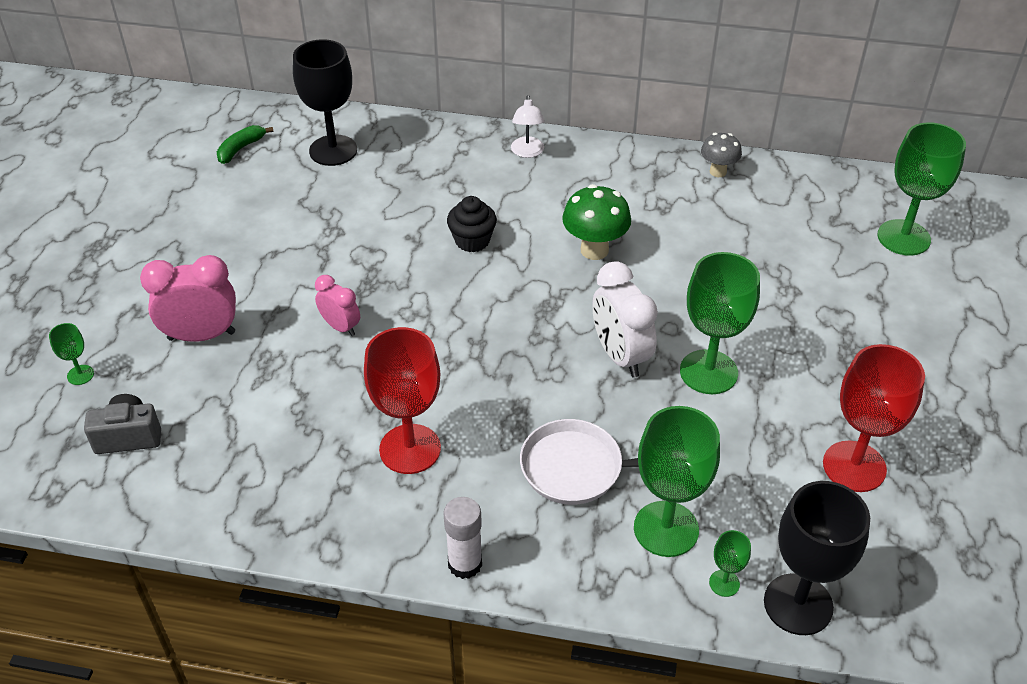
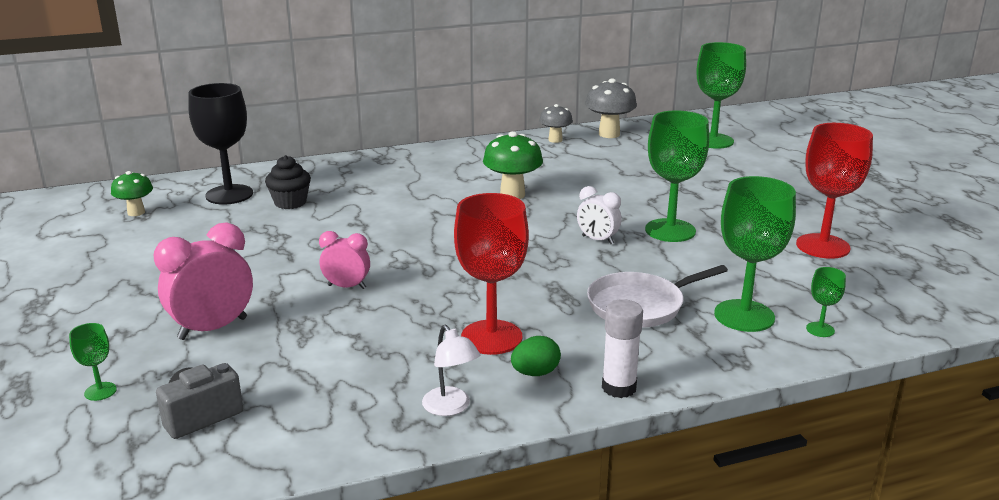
camera: 30 degrees left, 20 degrees down
green banana [217,125,274,164] -> green mushroom [111,171,153,216]
black cupcake [447,196,497,252] -> black cupcake moved to [265,155,311,209]
white lamp [511,95,545,158] -> white lamp moved to [422,325,480,416]
white clock [593,261,658,378] -> white clock [577,186,622,244], size x0.60
black goblet [764,481,870,635] -> none
none -> green egg [511,336,561,376]
none -> grey mushroom [585,78,637,138]

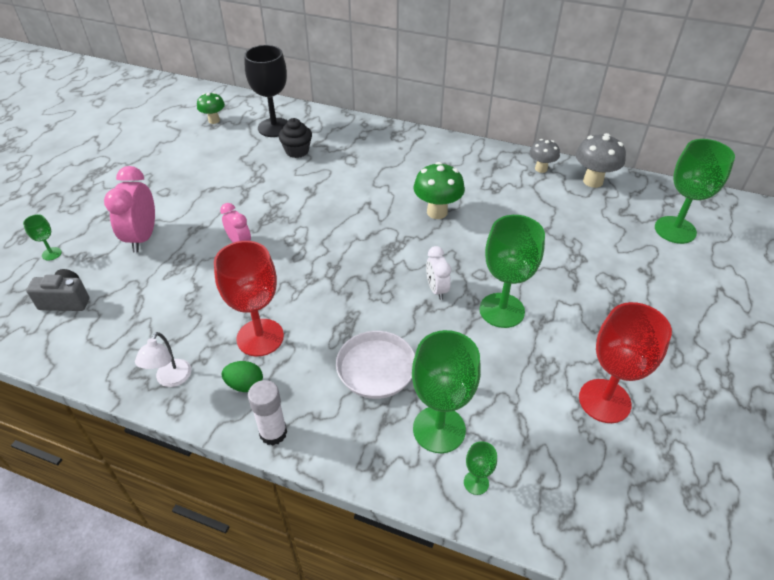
camera: 40 degrees right, 20 degrees up
pink clock [153,222,253,340] -> pink clock turned 90 degrees counterclockwise [104,166,155,252]

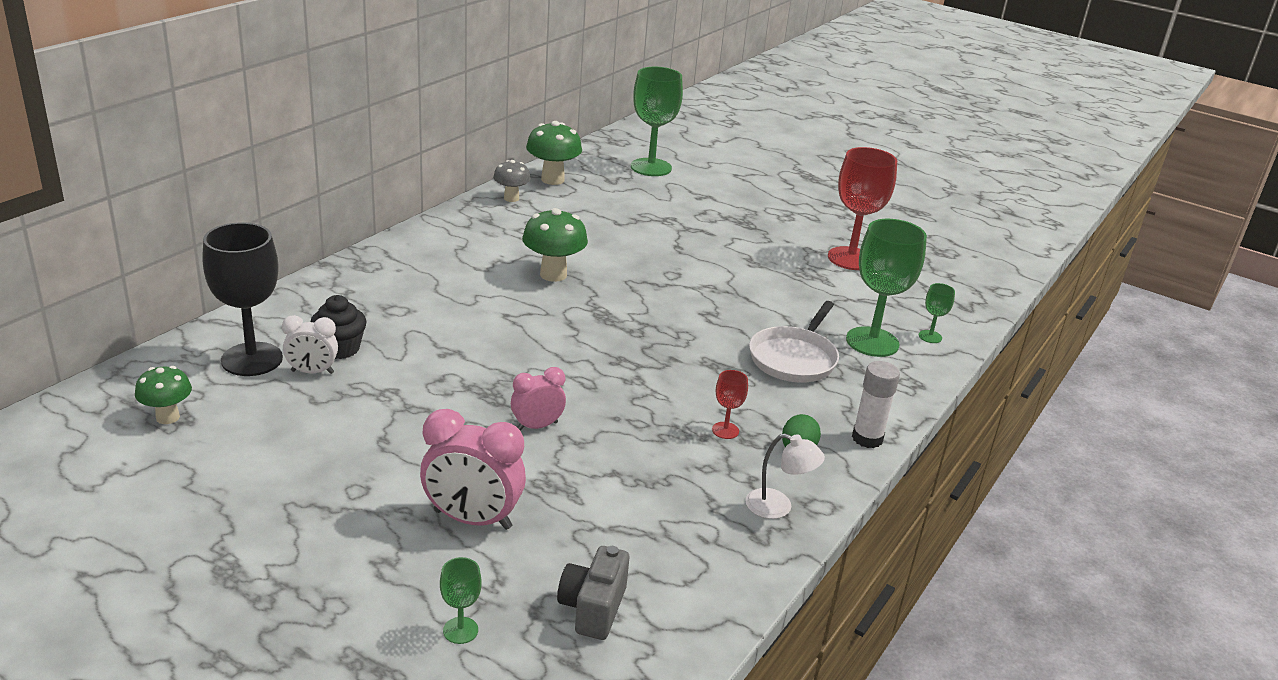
camera: 80 degrees left, 15 degrees down
red goblet [214,241,284,356] -> red goblet [712,370,748,439], size x0.45
white clock [426,246,451,300] -> white clock moved to [282,315,338,374]
green goblet [480,215,545,328] -> none
grey mushroom [576,133,626,188] -> green mushroom [526,121,582,185]

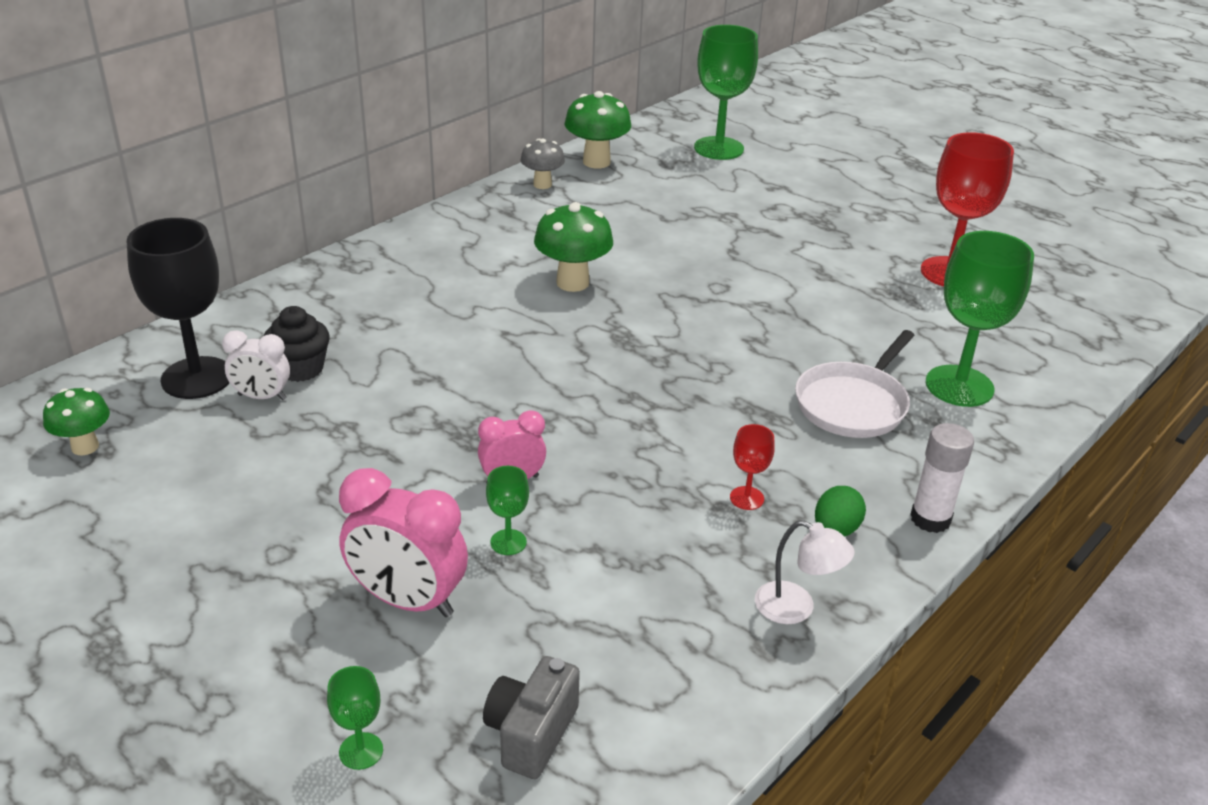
camera: 10 degrees right, 5 degrees up
green goblet [919,283,955,343] -> green goblet moved to [486,466,529,555]

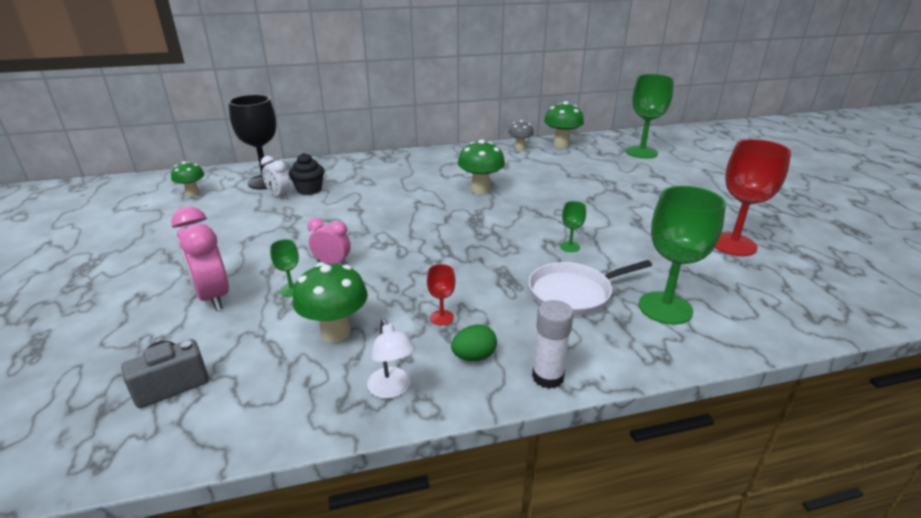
camera: 35 degrees right, 5 degrees down
green goblet [327,666,383,770] -> green goblet moved to [560,201,586,252]
none -> green mushroom [292,263,368,343]

